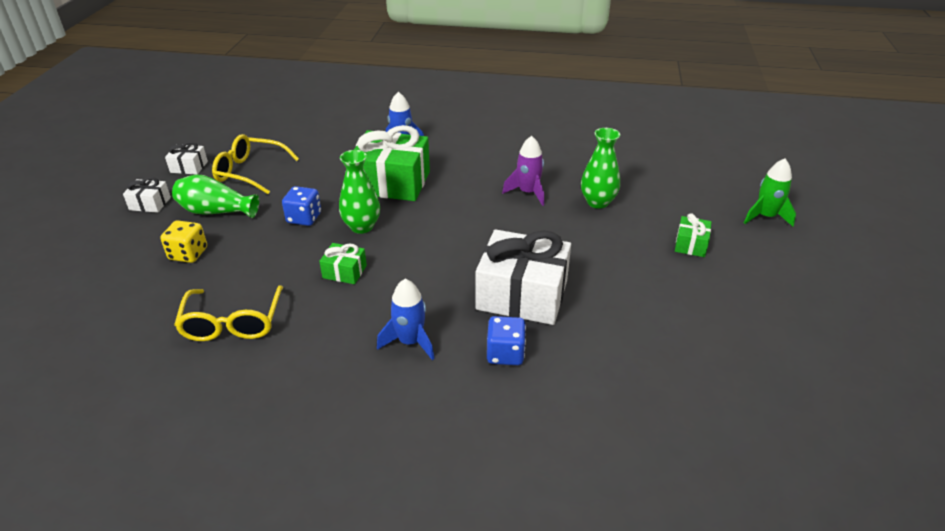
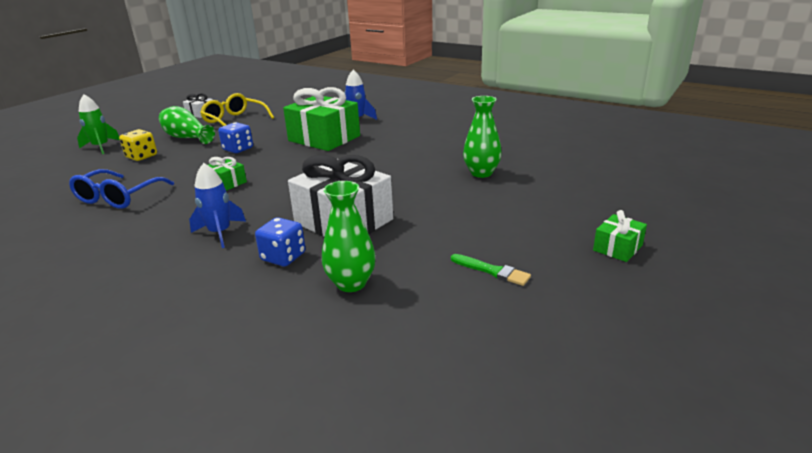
camera: 25 degrees right, 10 degrees down
white gift [123,177,171,213] -> none
yellow glasses [174,285,283,341] -> blue glasses [69,169,174,209]
green vase [339,150,380,234] -> green vase moved to [322,181,376,292]
purple rocket [502,136,544,206] -> none
green gift [675,213,711,257] -> green gift moved to [593,210,647,262]
green rocket [744,159,796,227] -> green rocket moved to [77,94,120,154]
none -> green brush [451,254,531,286]

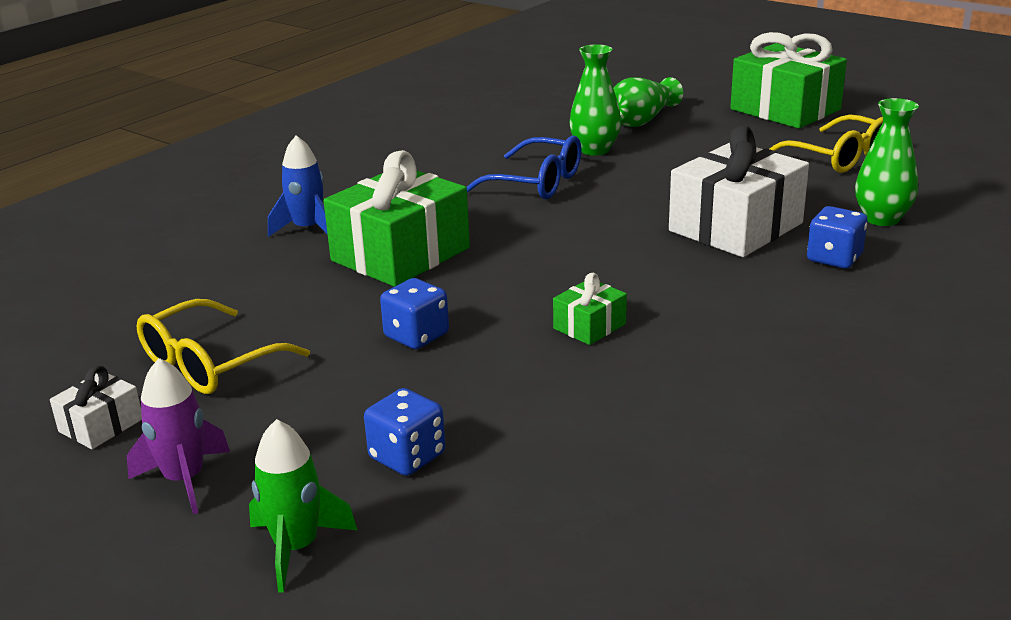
camera: 85 degrees left, 0 degrees up
blue glasses [69,169,174,209] -> blue glasses moved to [467,136,581,199]
yellow dice [119,129,157,161] -> blue dice [364,388,445,476]
green vase [159,106,215,144] -> green vase moved to [613,77,683,127]
blue rocket [189,163,246,248] -> none
green brush [451,254,531,286] -> yellow glasses [770,115,883,173]
green gift [593,210,647,262] -> green gift [730,32,847,128], size x2.16
none -> purple rocket [127,358,230,514]

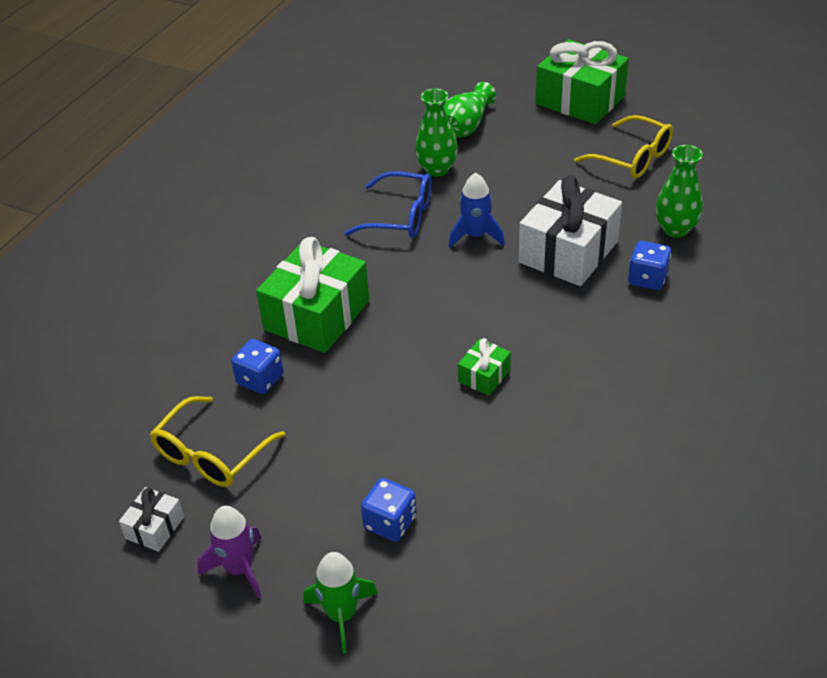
camera: 10 degrees left, 15 degrees up
blue rocket [268,135,328,237] -> blue rocket moved to [449,173,505,247]
blue dice [380,278,449,349] -> blue dice moved to [231,339,283,394]

